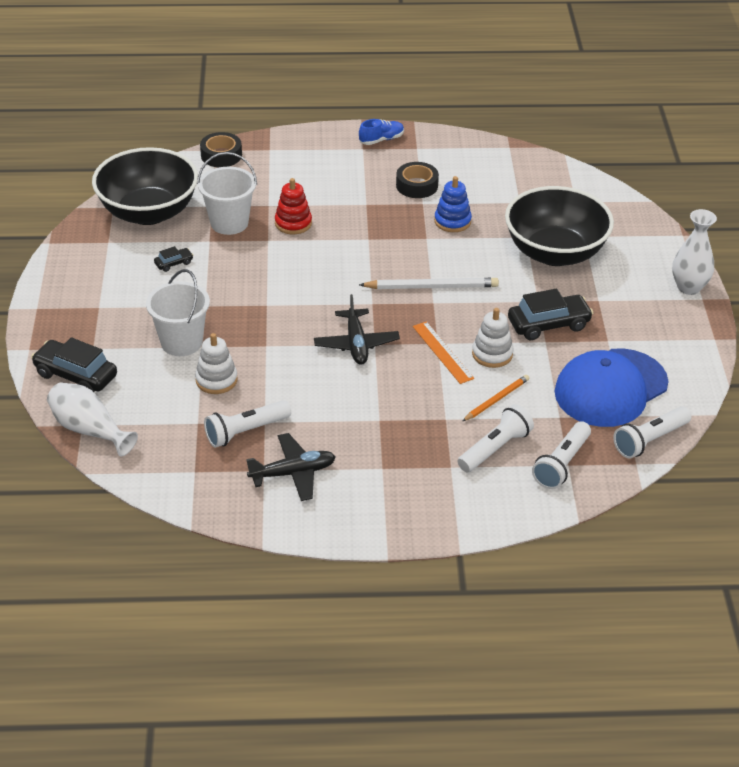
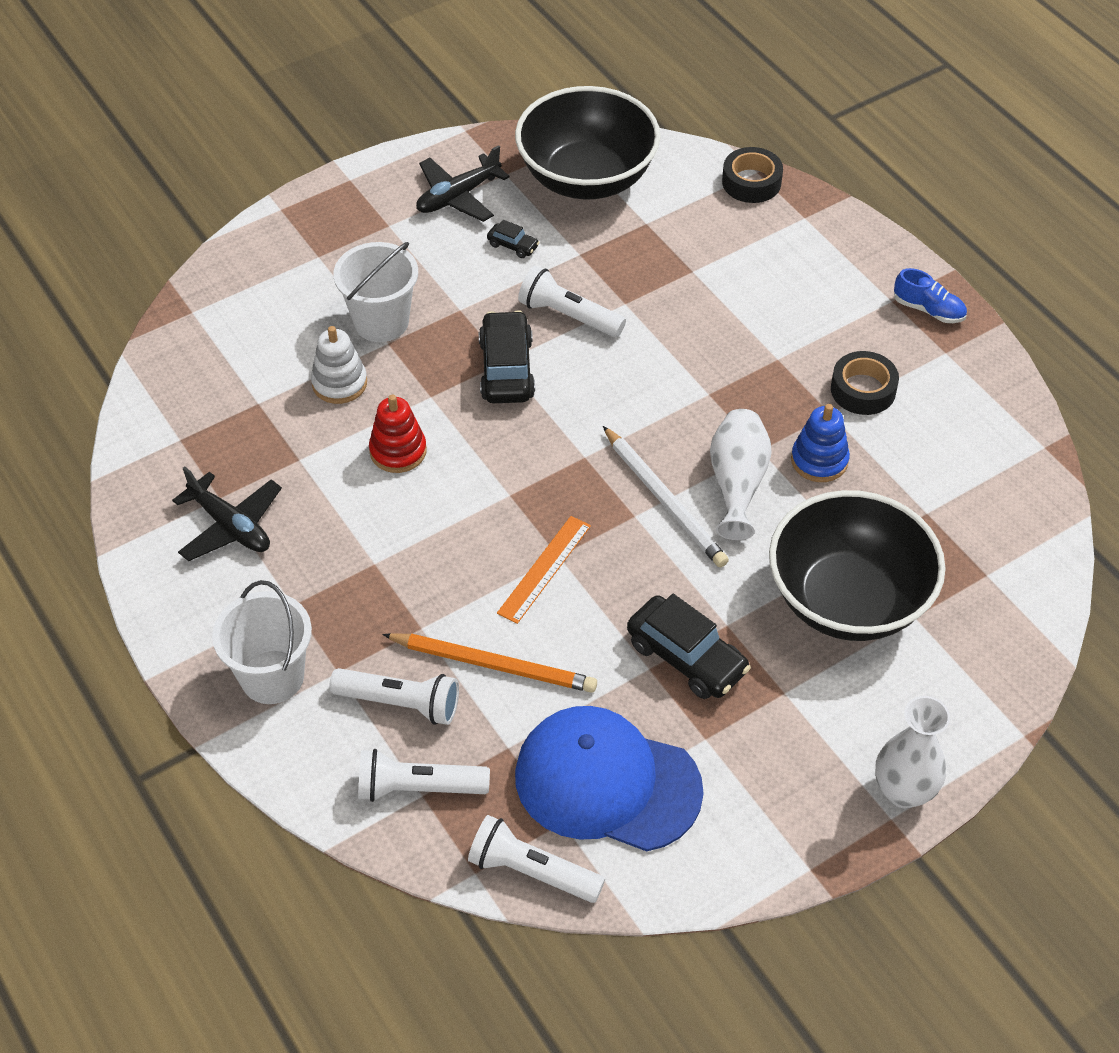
camera: 60 degrees right, 10 degrees up
black car [31,337,117,392] -> black car moved to [479,310,535,403]
white vase [47,382,138,456] -> white vase moved to [710,409,772,540]
white bucket [197,152,257,235] -> white bucket moved to [212,580,312,704]
white flashlight [204,400,291,448] -> white flashlight moved to [518,266,626,337]
red stacking toy [275,178,312,234] -> red stacking toy moved to [369,395,427,473]
black plane [314,294,400,365] -> black plane moved to [416,145,510,222]
orange pencil [463,375,529,421] -> orange pencil [382,633,597,693], size x1.59
white stacking toy [472,308,513,368] -> none

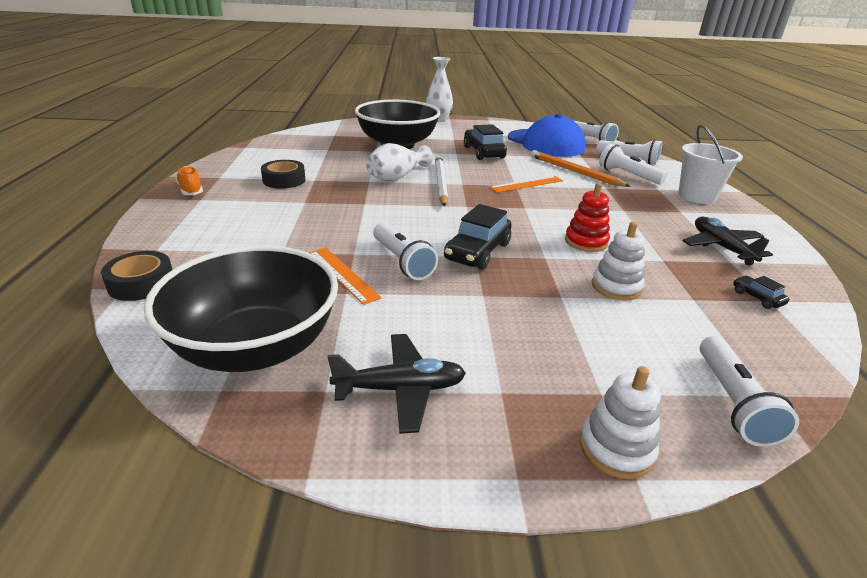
camera: 150 degrees left, 20 degrees down
white bucket [333,242,418,342] -> none
black car [487,220,540,258] -> black car moved to [733,275,789,309]
blue stacking toy [791,404,850,482] -> none
blue shoe [894,268,967,323] -> orange shoe [176,166,203,195]
none -> orange ruler [309,248,382,305]
none -> white stacking toy [580,366,661,479]
none -> white flashlight [700,336,799,447]

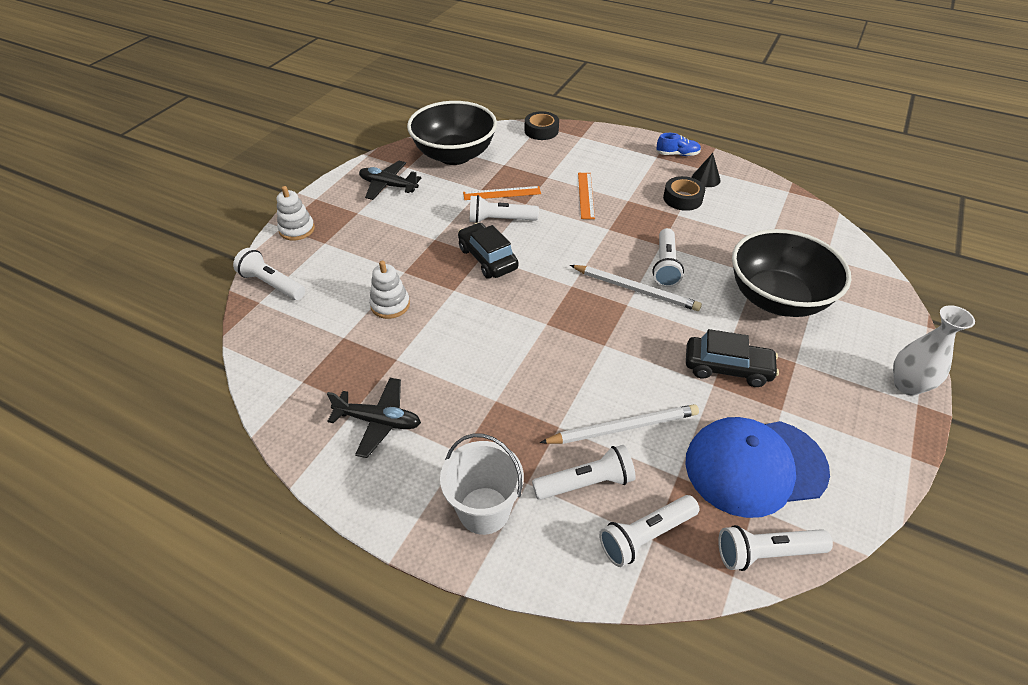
camera: 120 degrees right, 15 degrees up
orange shoe [176,166,203,195] -> blue shoe [656,133,701,156]
black plane [328,334,466,434] -> black plane turned 90 degrees clockwise [359,161,422,200]
white vase [366,143,433,181] -> white flashlight [652,228,684,287]
orange ruler [489,176,563,193] -> orange ruler moved to [578,173,595,219]
orange pencil [531,150,631,187] -> white pencil [540,404,699,444]
red stacking toy [565,183,610,252] -> none
black car [733,275,789,309] -> none
none -> black cone [692,153,721,187]

